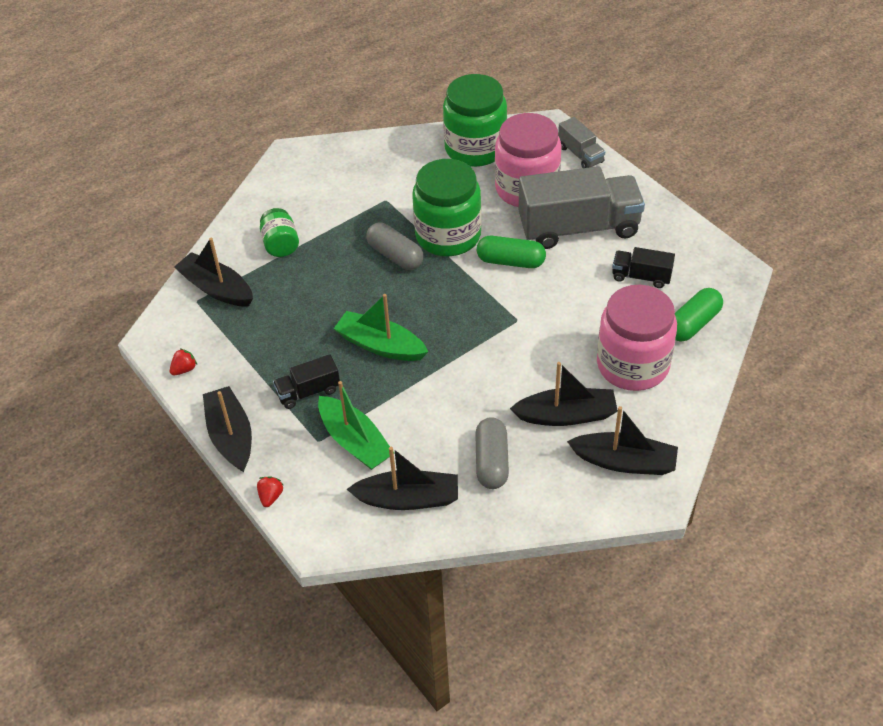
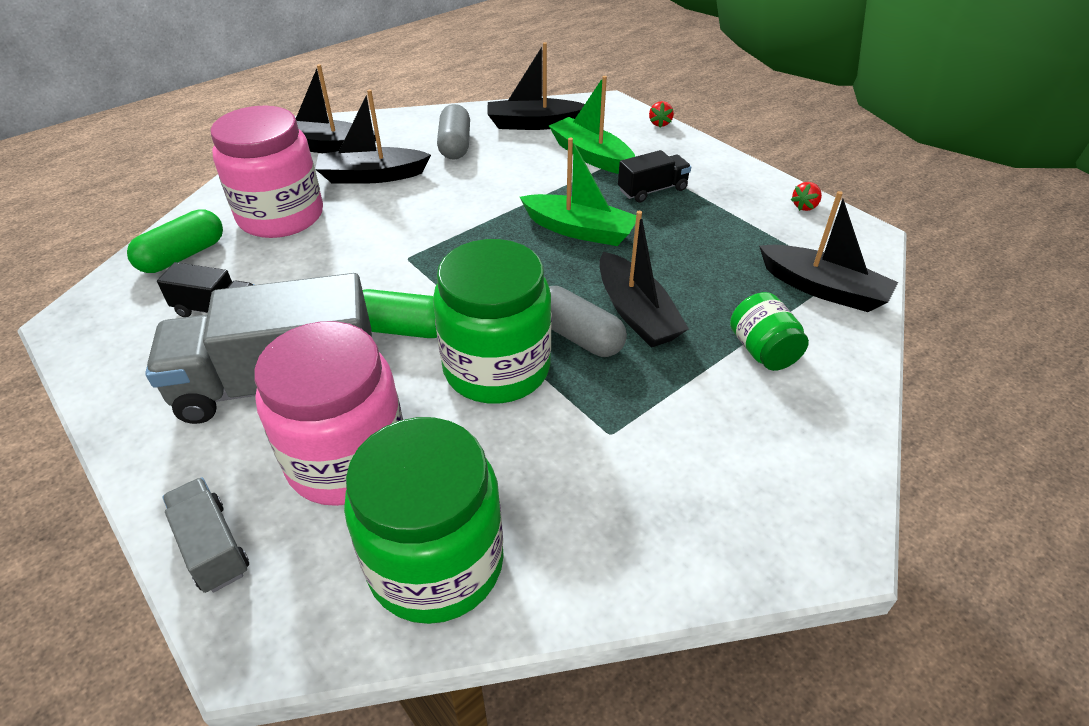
camera: 175 degrees right, 5 degrees down
black boat [203,386,252,472] -> black boat moved to [599,211,689,348]

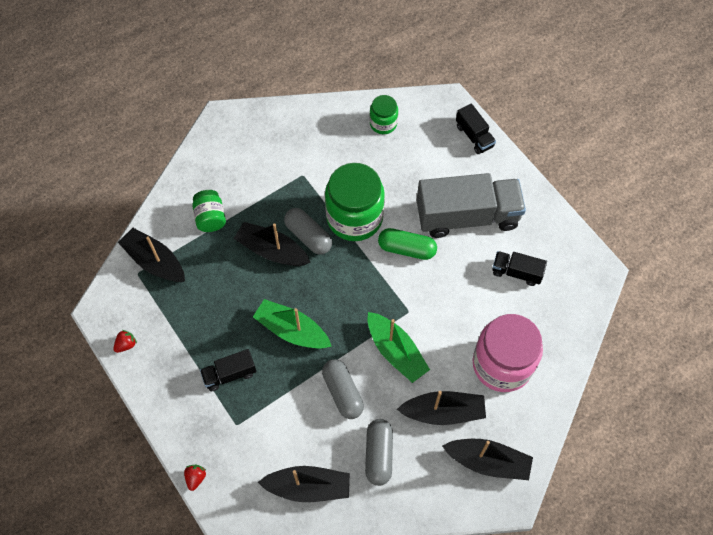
camera: 175 degrees left, 20 degrees up
green capsule [127,209,223,273] -> none
grey truck [162,477,249,593] -> black truck [456,104,496,154]
pink jar [254,321,403,506] -> none
green jar [344,417,504,624] -> green jar [370,95,398,134], size x0.51
green boat [549,76,635,174] -> green boat moved to [368,312,430,383]
black boat [599,211,689,348] -> black boat turned 45 degrees counterclockwise [233,222,311,266]
none -> grey capsule [322,359,364,419]

